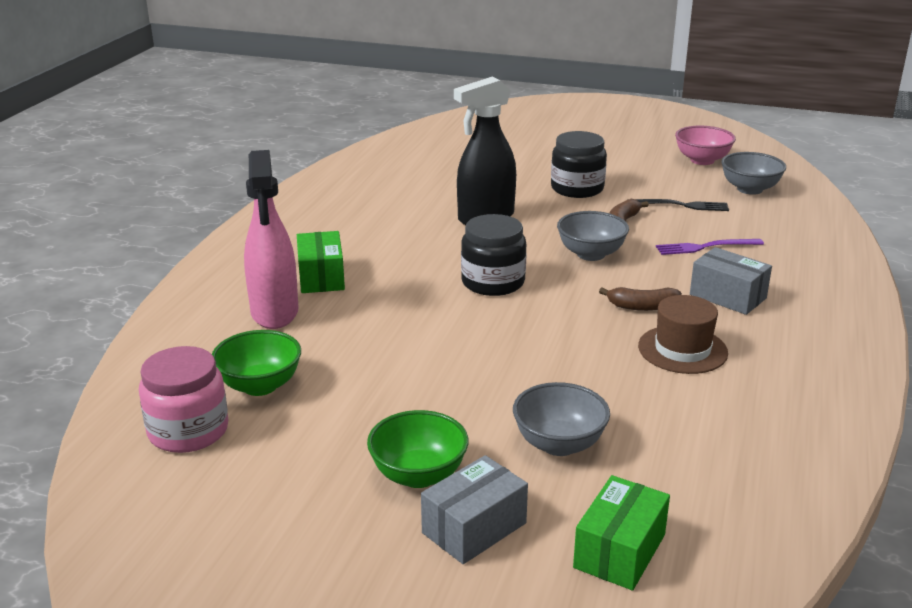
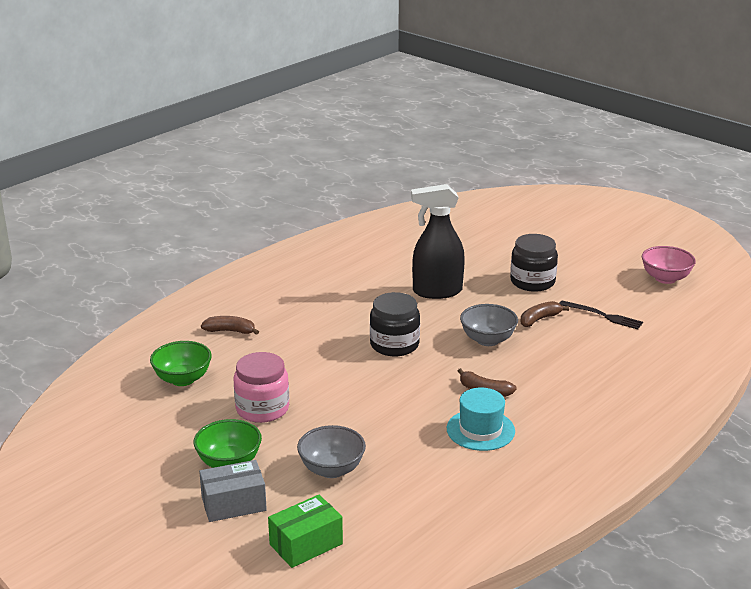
camera: 25 degrees right, 0 degrees up
pink jar [139,346,228,453] -> pink jar moved to [234,352,289,423]
pink spray bottle [244,150,298,329] -> brown banana [201,316,259,335]
green box [297,231,345,293] -> none
brown hat [638,295,728,374] -> turquoise hat [447,388,515,451]
purple fork [656,239,764,255] -> none
grey box [690,247,772,315] -> none
grey bowl [721,152,786,195] -> none

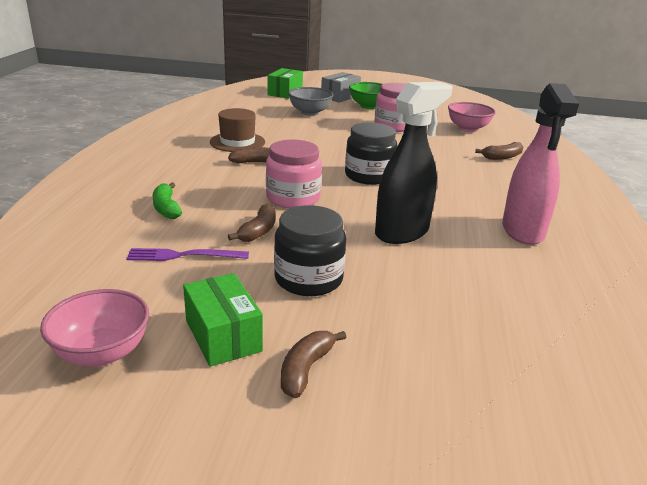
camera: 145 degrees right, 0 degrees up
green bowl [150,341,212,386] -> pink bowl [448,102,496,132]
turquoise hat [447,388,515,451] -> brown hat [210,108,265,152]
grey bowl [460,304,518,346] -> pink jar [266,140,322,208]
black fork [559,301,643,330] -> purple fork [126,248,249,261]
none -> green banana [153,182,182,219]
none -> green box [183,273,263,367]
none -> brown banana [281,331,346,398]
none -> pink spray bottle [502,83,579,245]

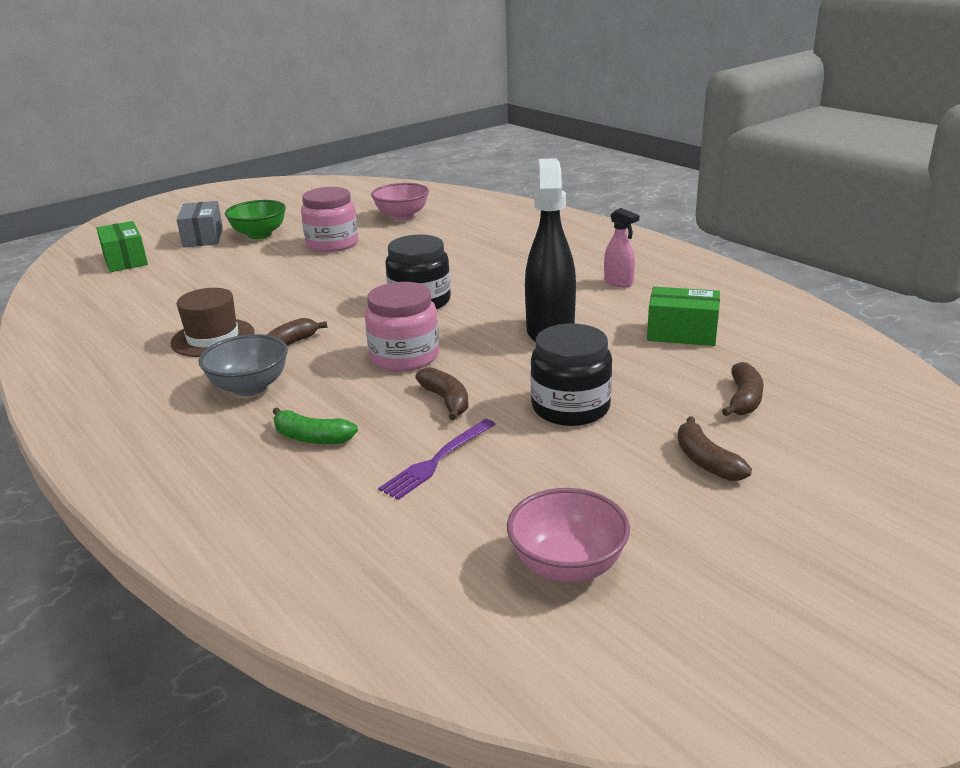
camera: 45 degrees left, 0 degrees up
green box [183,273,263,367] -> green box moved to [647,287,720,346]
grey bowl [288,87,333,116] -> grey bowl moved to [199,334,288,396]
brown banana [475,142,523,160] -> brown banana moved to [722,362,764,416]
pink spray bottle [502,83,579,245] -> pink spray bottle [604,208,639,287], size x0.50

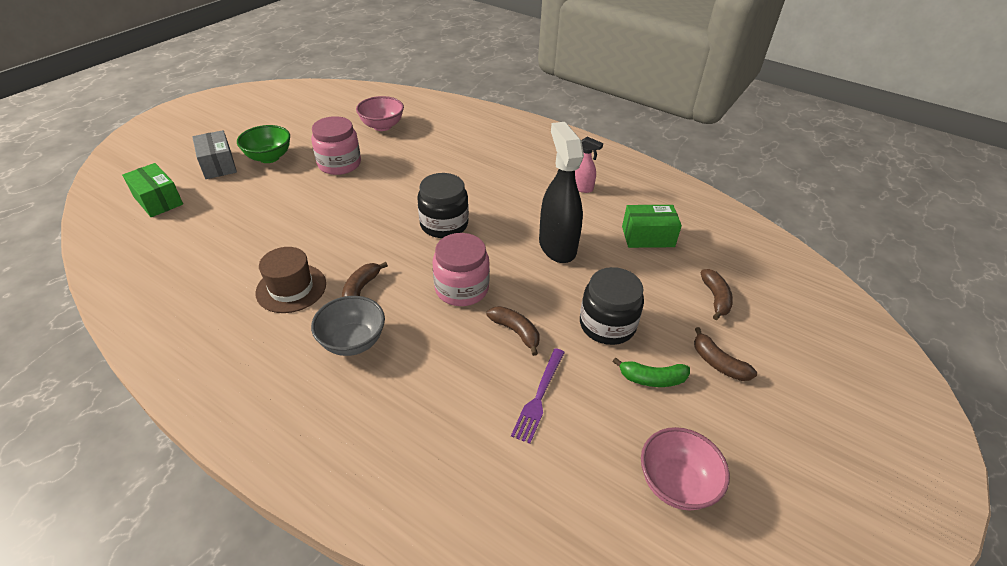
camera: 20 degrees left, 15 degrees up
green banana [273,407,358,444] -> green banana moved to [613,358,690,387]

